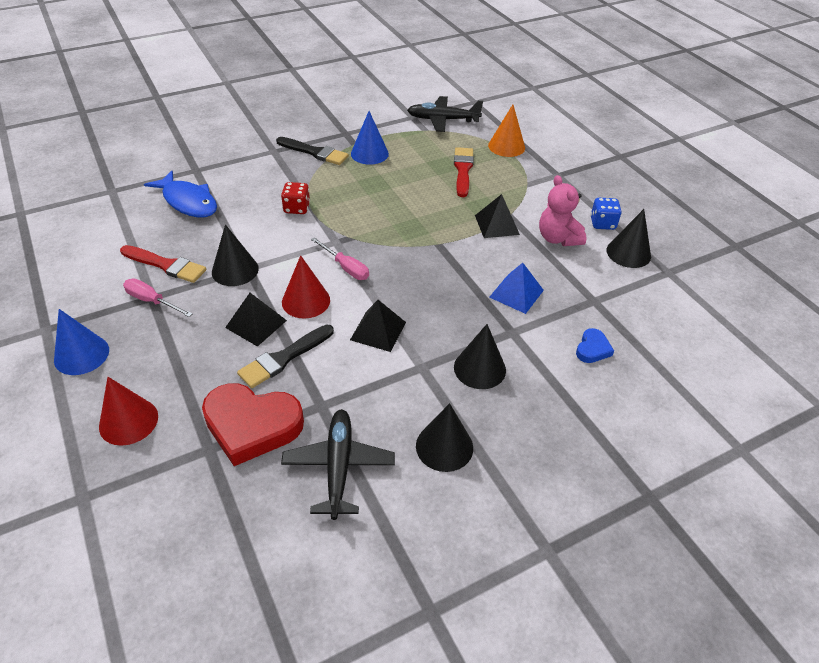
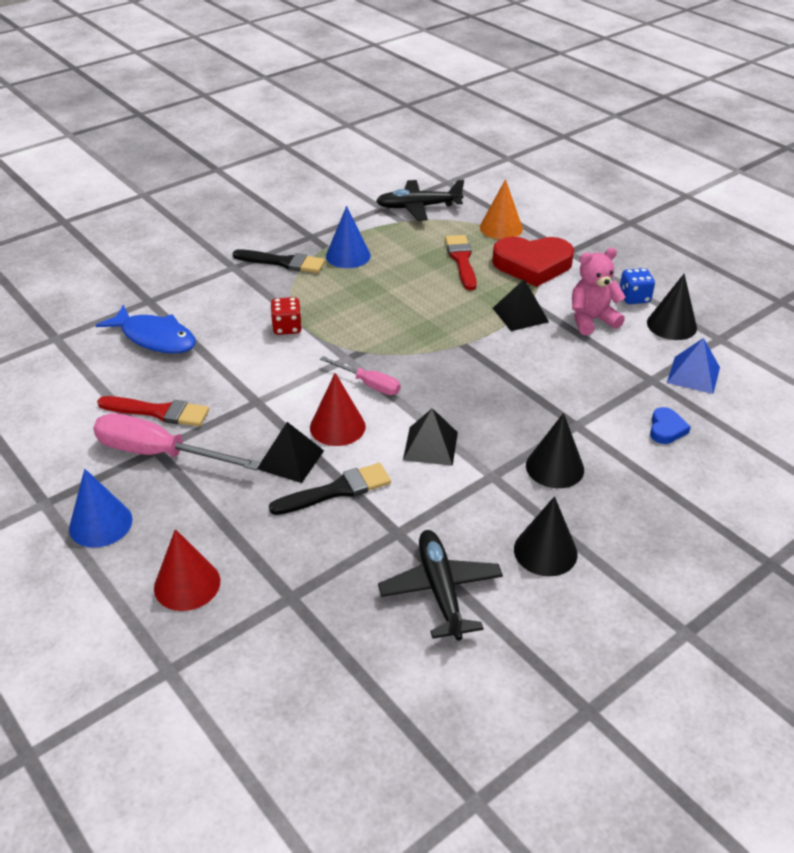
camera: 10 degrees left, 5 degrees down
pink screwdriver [123,279,193,317] -> pink screwdriver [93,413,261,470], size x1.75
red heart [202,383,304,466] -> red heart moved to [492,237,574,287]
black cone [212,225,259,286] -> none
black brush [237,324,334,388] -> black brush turned 150 degrees counterclockwise [269,463,391,515]
blue pyramid [489,263,544,314] -> blue pyramid moved to [667,338,720,394]
pink teddy bear [539,175,587,246] -> pink teddy bear turned 105 degrees clockwise [572,248,626,335]

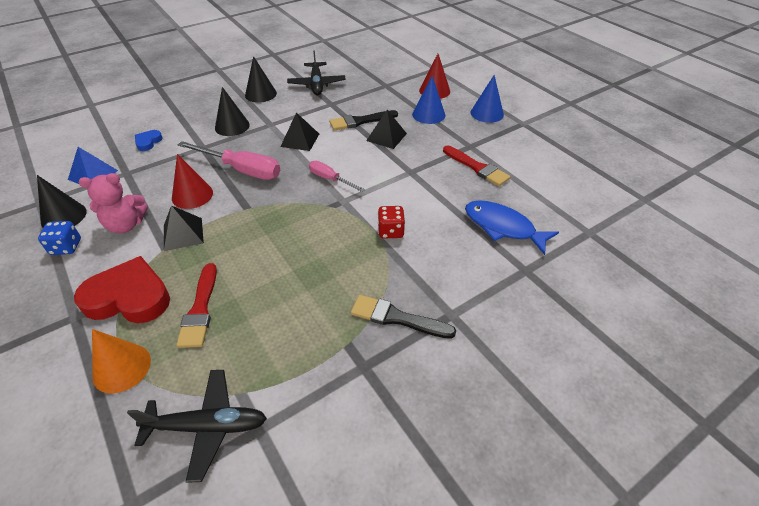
camera: 175 degrees left, 5 degrees up
pink screwdriver [93,413,261,470] -> pink screwdriver moved to [178,141,280,180]
red brush [97,396,209,426] -> red brush turned 150 degrees counterclockwise [443,145,511,186]
red cone [310,373,366,446] -> red cone moved to [172,154,213,209]
blue cone [326,206,371,268] -> blue cone moved to [412,76,446,124]

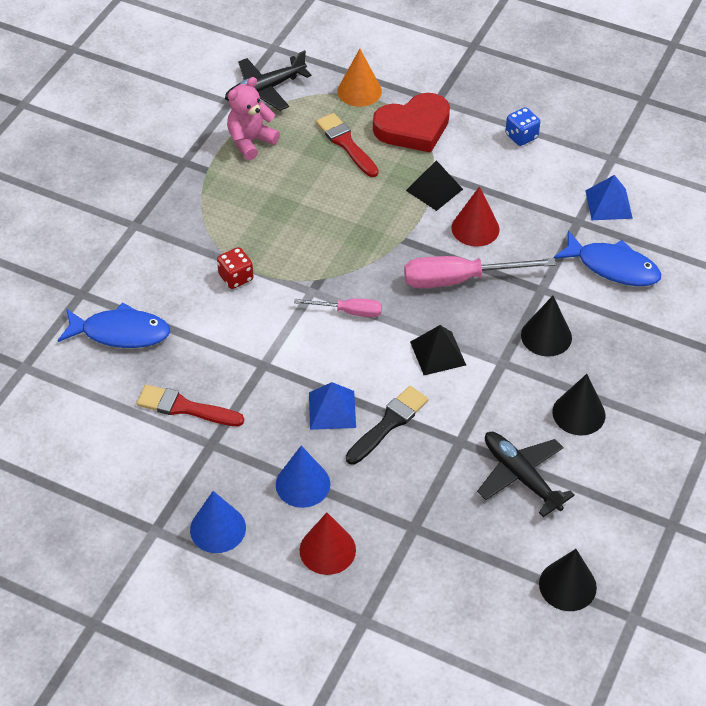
camera: 150 degrees right, 5 degrees up
black cone [37,175,87,228] -> black cone moved to [539,549,597,611]
pink teddy bear [79,173,148,233] -> pink teddy bear moved to [227,77,280,160]
blue heart [135,130,163,151] -> blue fish [553,231,661,286]
black brush [351,295,456,339] -> none
black pyramid [366,110,407,149] -> blue pyramid [309,382,356,430]

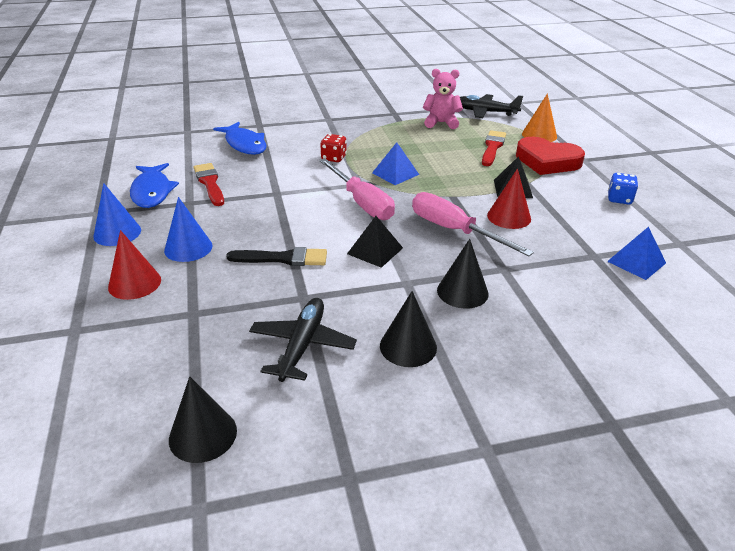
camera: 50 degrees right, 15 degrees down
pink screwdriver [294,298,382,317] -> pink screwdriver [319,158,395,220], size x1.75
blue pyramid [309,382,356,430] -> blue pyramid moved to [372,142,419,185]
blue fish [553,231,661,286] -> blue fish moved to [130,163,179,208]

